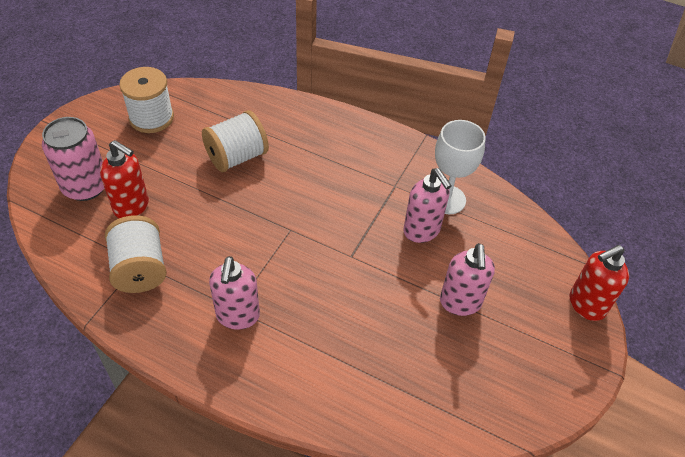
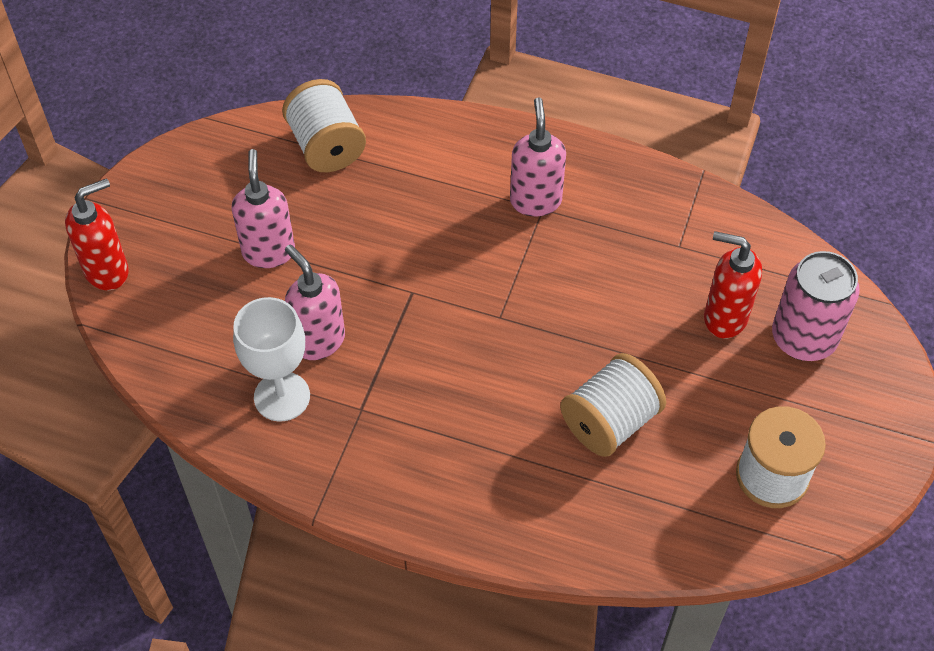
camera: 175 degrees right, 5 degrees up
white spool [105,215,167,293] -> white spool moved to [282,79,366,172]

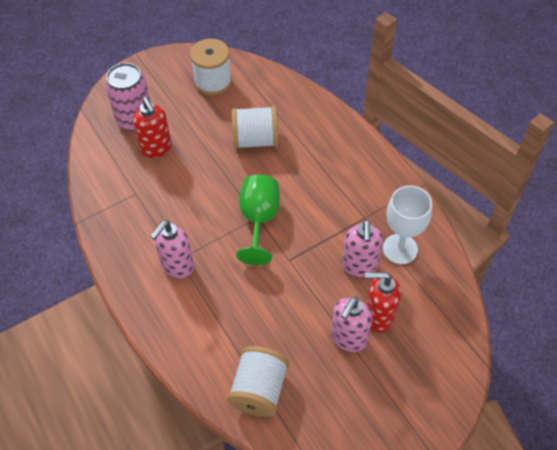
camera: 140 degrees left, 0 degrees up
red soap dispenser [65,178,129,290] -> red soap dispenser moved to [365,272,401,333]
none -> green goblet [236,175,280,265]

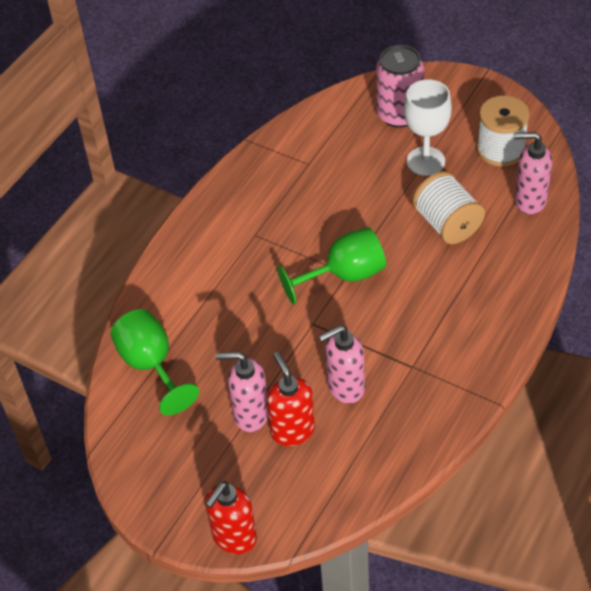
camera: 65 degrees right, 5 degrees down
red soap dispenser [133,97,172,158] -> red soap dispenser moved to [205,481,257,554]
pink soap dispenser [150,220,194,278] -> pink soap dispenser moved to [514,132,552,214]
white spool [227,346,289,417] -> green goblet [111,309,199,415]
white goblet [383,185,432,264] -> white goblet moved to [404,79,452,176]

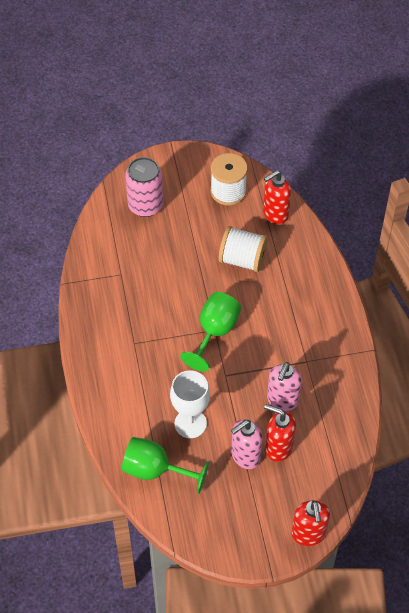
camera: 45 degrees left, 5 degrees up
white goblet [404,79,452,176] -> white goblet moved to [170,370,210,438]
pink soap dispenser [514,132,552,214] -> red soap dispenser [263,170,291,224]

